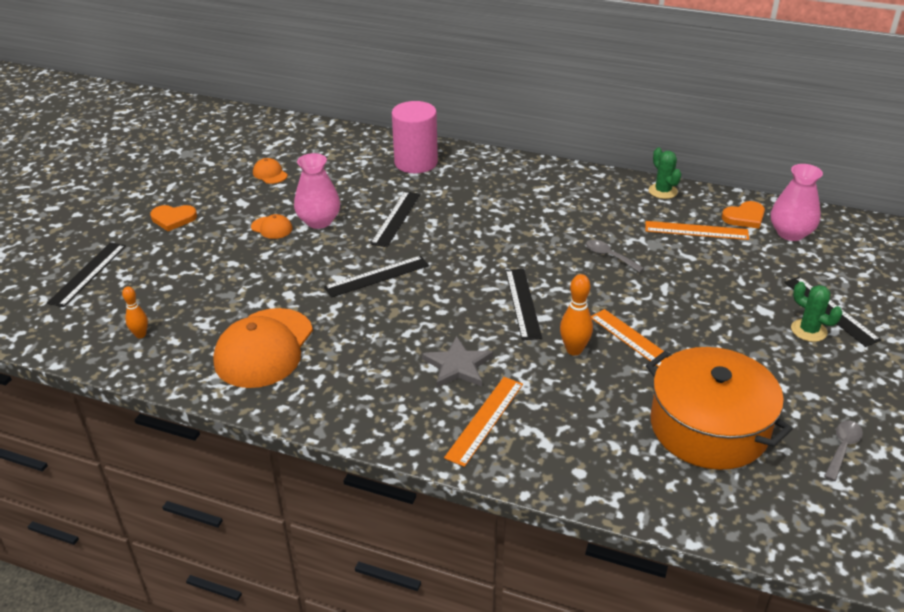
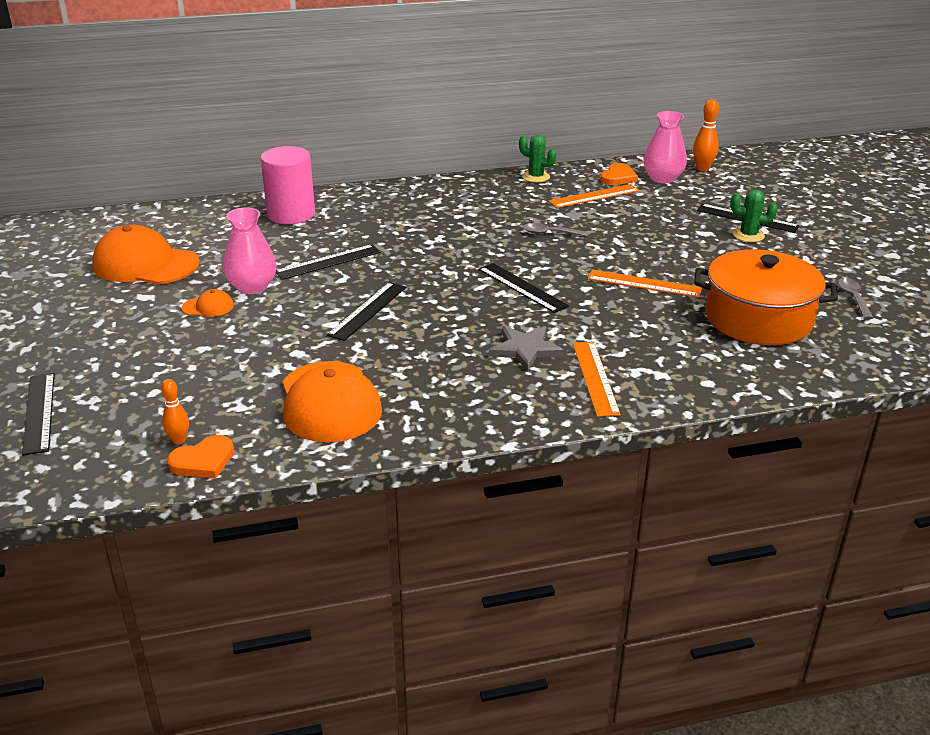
camera: 35 degrees left, 5 degrees down
orange heart [150,205,197,231] -> orange heart moved to [167,435,234,478]
orange cap [253,158,288,184] -> orange cap [92,225,200,284], size x2.27
black ruler [370,191,421,247] -> black ruler turned 75 degrees clockwise [276,244,380,280]
orange bowling pin [560,274,593,356] -> orange bowling pin moved to [693,99,719,171]

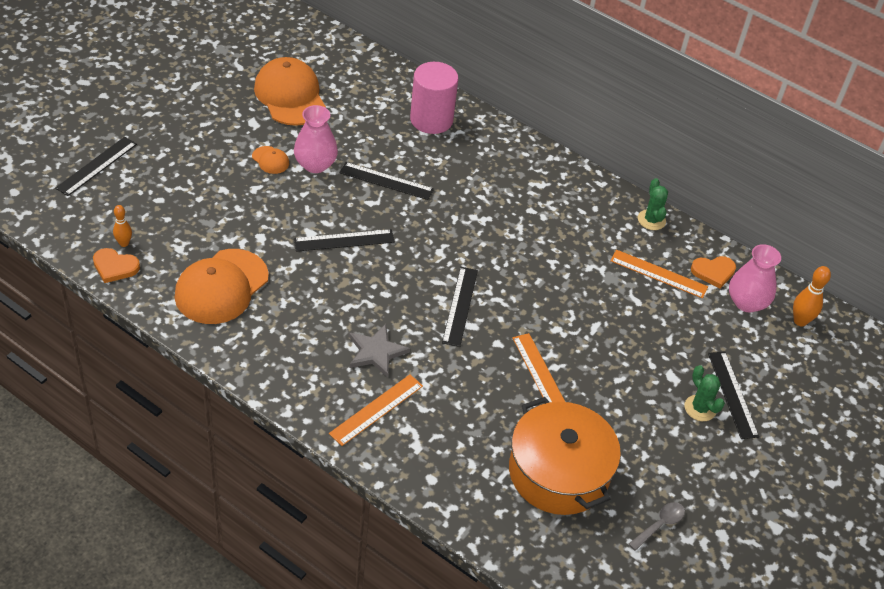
camera: 45 degrees right, 15 degrees up
grey spoon [523,223,588,237] -> none

